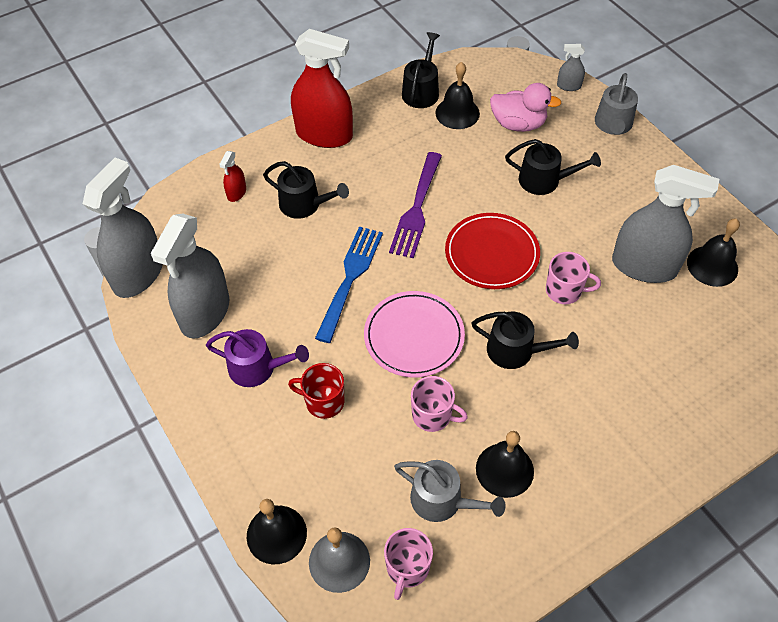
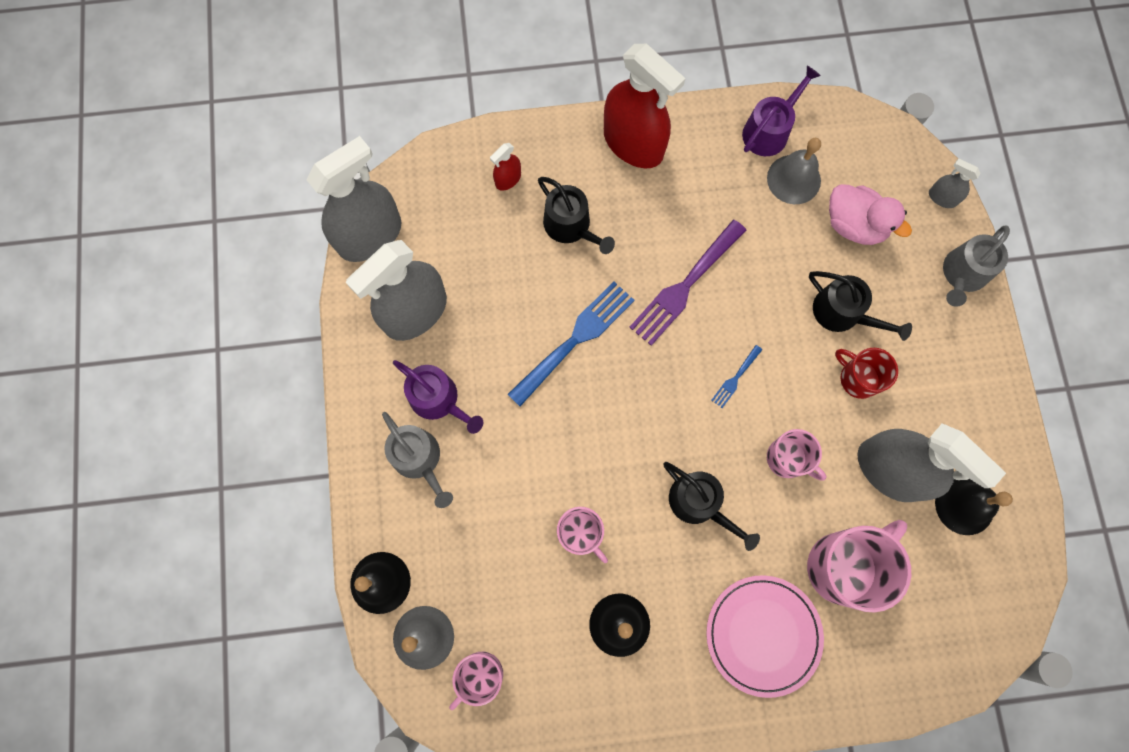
camera: 25 degrees right, 20 degrees up
red mug [288,363,344,419] -> red mug moved to [835,348,898,399]
pink plate [364,291,465,378] -> pink plate moved to [706,575,824,698]
grey watering can [394,460,505,522] -> grey watering can moved to [382,412,453,508]
black watering can [402,32,440,108] -> purple watering can [742,66,821,156]
black bell [435,62,480,129] -> grey bell [767,138,821,204]
red plate [445,213,540,289] -> blue fork [711,345,762,408]
none -> pink mug [807,520,911,612]

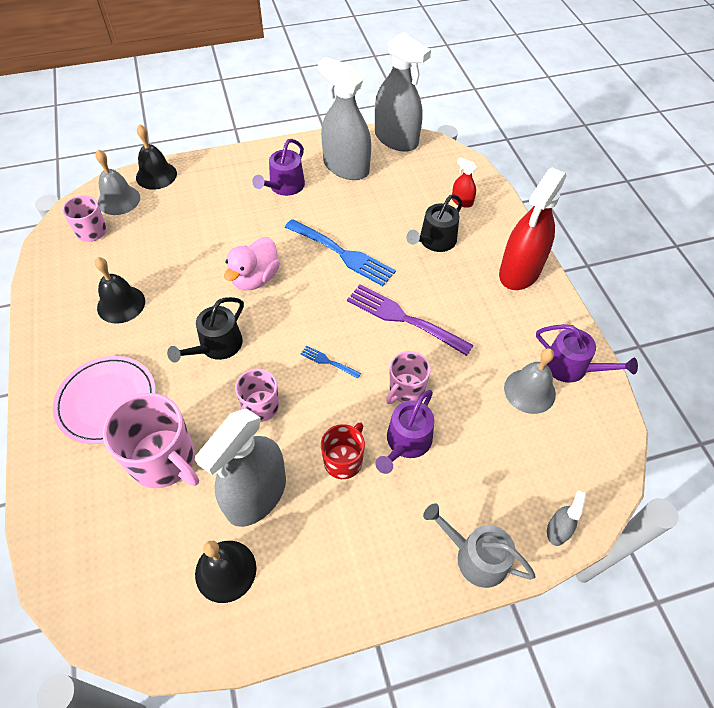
camera: 80 degrees right, 20 degrees down
grey watering can [382,412,453,508] -> none
pink mug [557,507,608,563] -> pink mug moved to [386,351,431,404]
black watering can [809,271,912,341] -> purple watering can [376,390,434,474]
pink duck [829,184,912,245] -> pink duck moved to [224,237,280,290]

